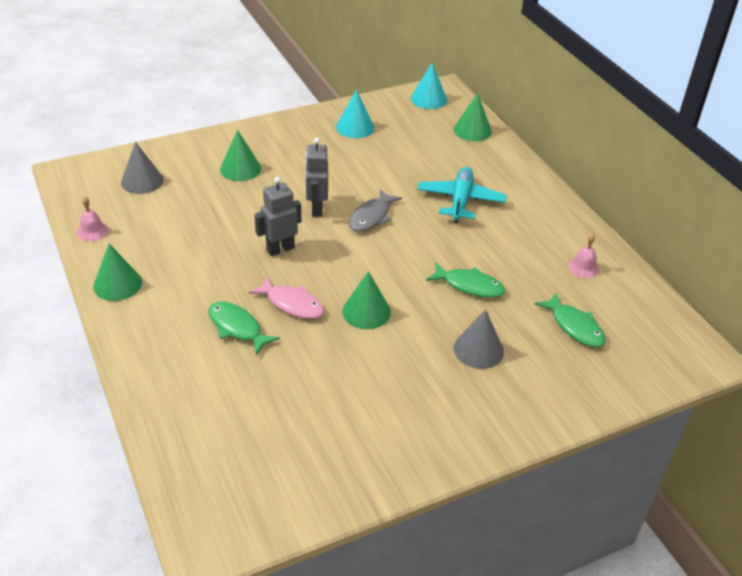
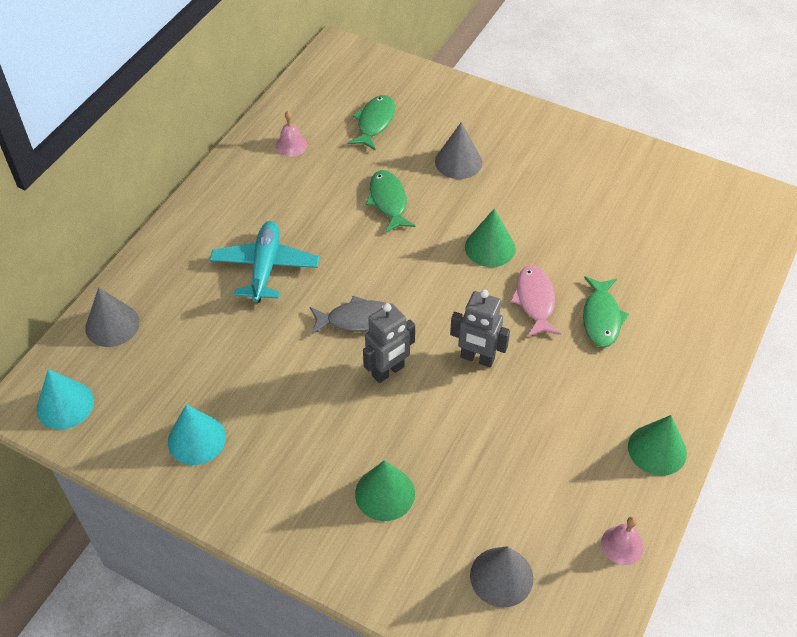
camera: 125 degrees left, 10 degrees up
turquoise plane [417,167,507,223] -> turquoise plane turned 120 degrees clockwise [210,221,319,303]
green cone [454,93,492,141] -> grey cone [85,287,140,347]

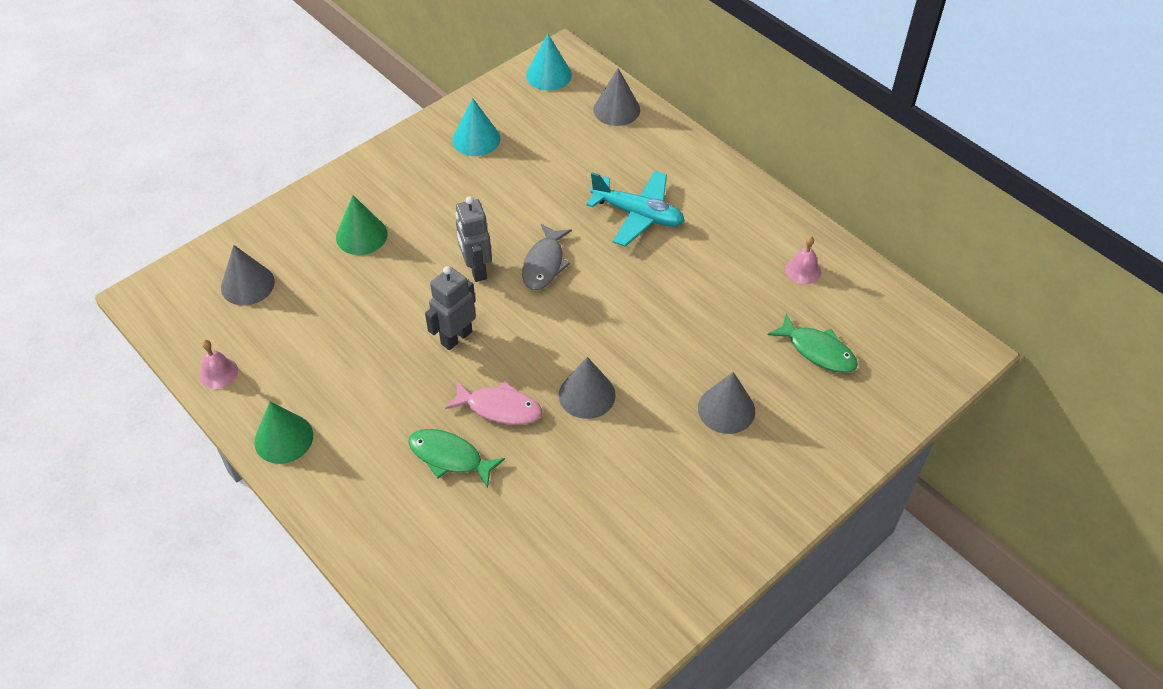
camera: 110 degrees right, 0 degrees up
green fish [366,170,416,233] -> none
green cone [465,209,515,267] -> grey cone [559,357,616,419]

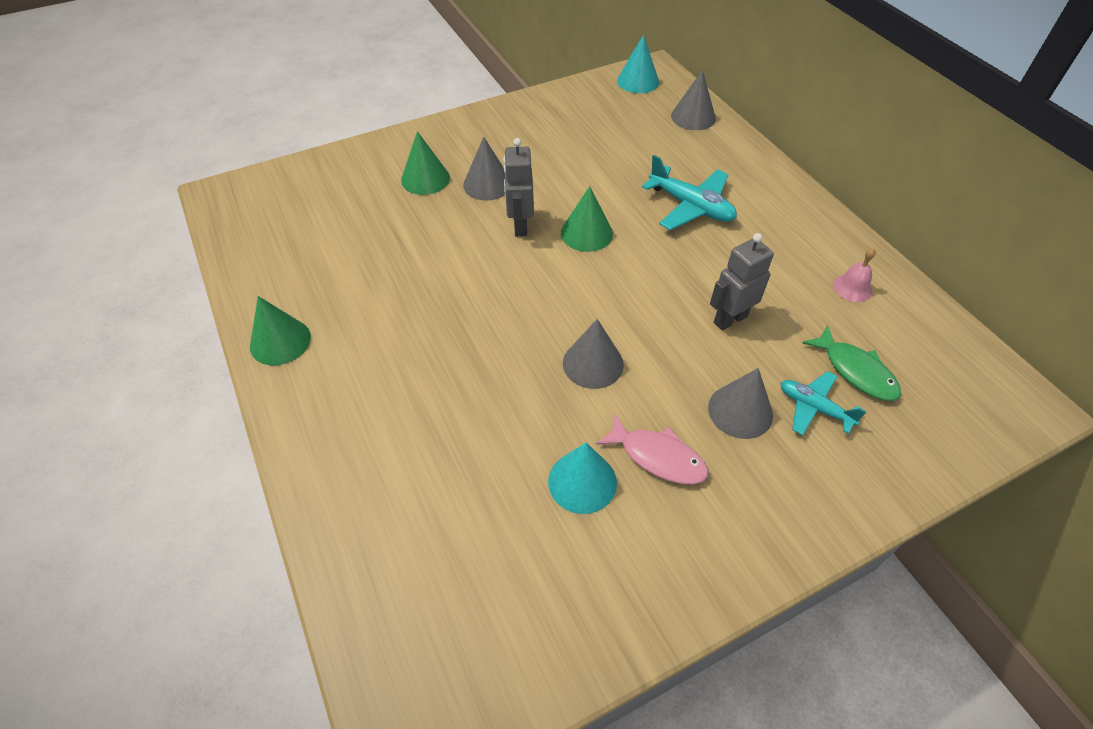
camera: 15 degrees right, 0 degrees up
pink bell [199,340,238,389] -> none
grey cone [221,245,275,306] -> grey cone moved to [463,137,505,201]
green fish [408,429,505,488] -> none
grey robot [425,266,476,350] -> grey robot moved to [710,233,774,331]
pink fish [445,381,542,425] -> pink fish moved to [596,414,709,485]
turquoise cone [453,98,500,156] -> turquoise cone moved to [548,442,617,514]
grey fish [522,224,572,290] -> green cone [561,186,613,252]
none -> turquoise plane [780,371,866,435]

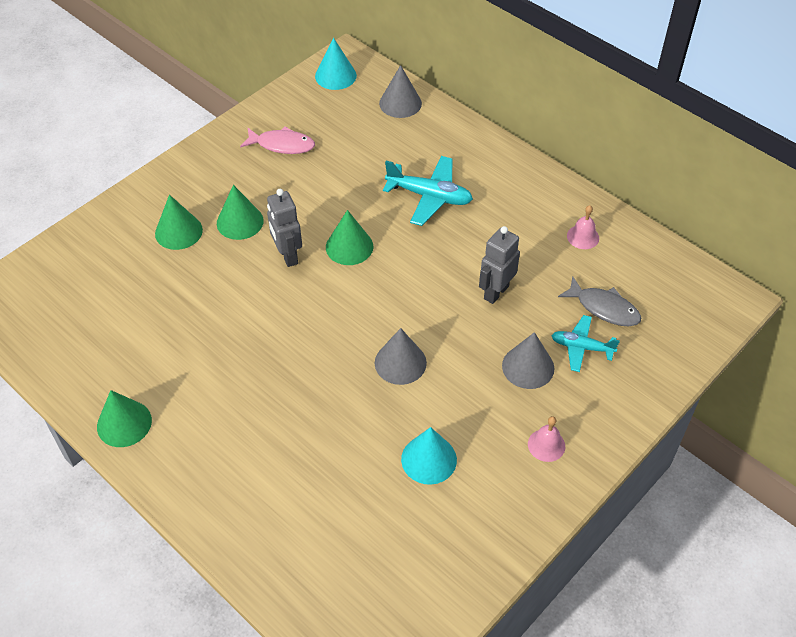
camera: 20 degrees left, 0 degrees up
grey cone [463,137,505,201] -> green cone [217,185,264,240]
pink fish [596,414,709,485] -> pink fish moved to [240,127,315,154]
green fish [802,325,901,401] -> grey fish [558,276,641,326]
none -> pink bell [528,416,565,462]

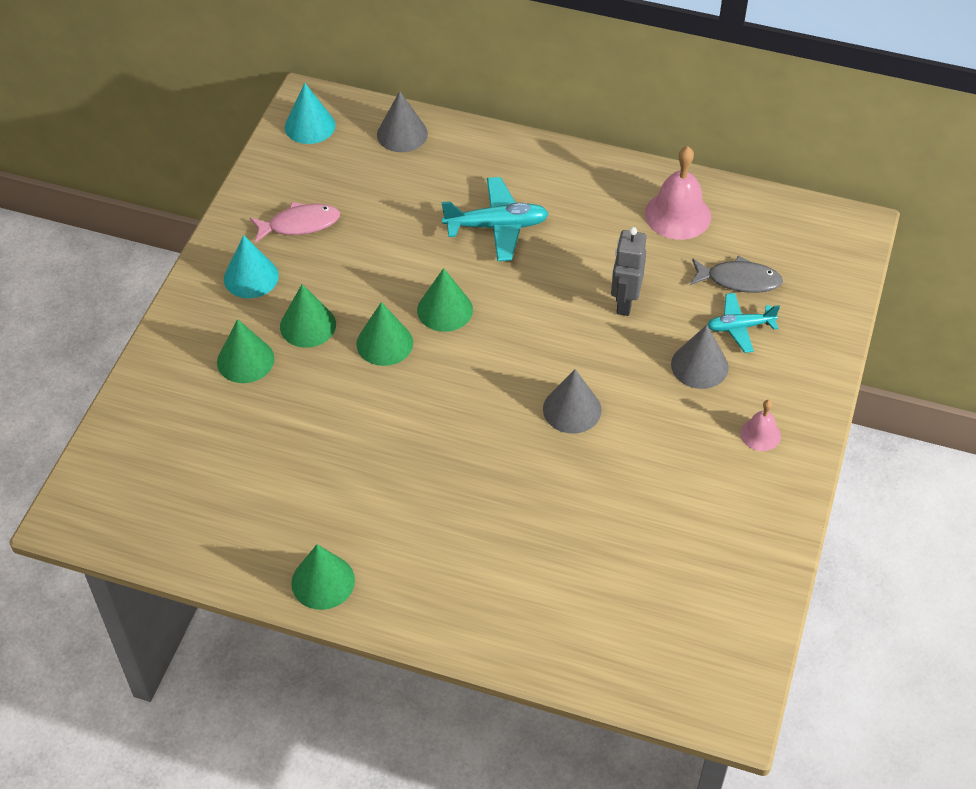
camera: 25 degrees left, 0 degrees up
grey robot [267,189,302,267] -> green cone [356,302,413,366]
turquoise cone [401,427,457,485] -> turquoise cone moved to [224,235,279,298]
pink bell [567,205,599,249] -> pink bell [645,146,711,240], size x1.83

